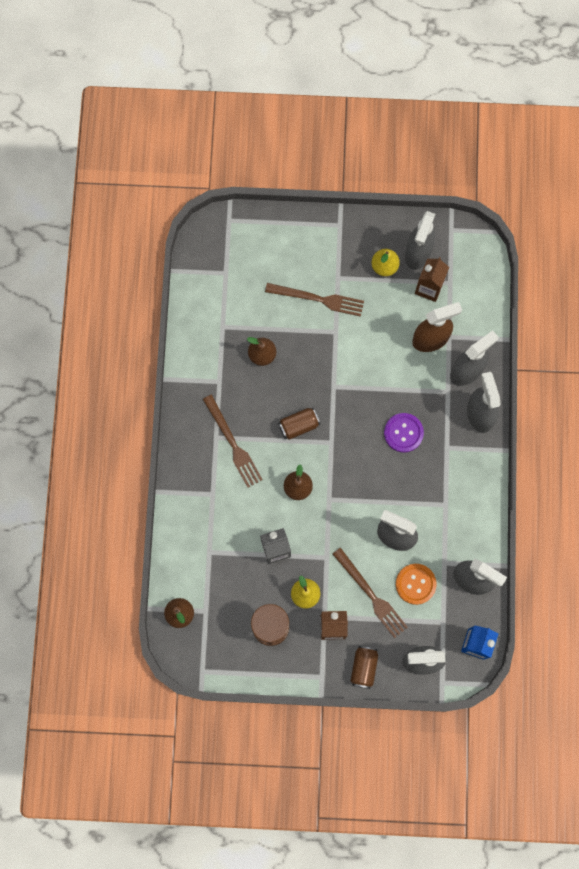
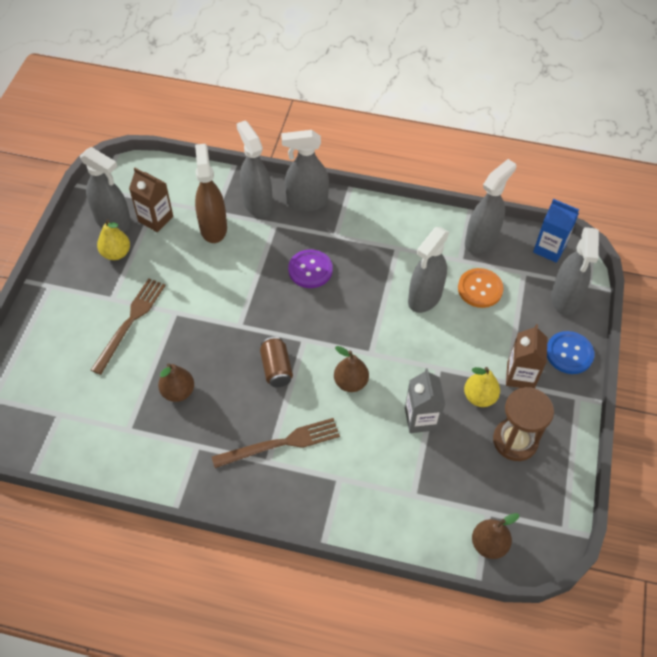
camera: 80 degrees left, 20 degrees down
brown fork [333,548,408,638] -> none
brown can [351,646,378,689] -> blue button [547,331,594,374]

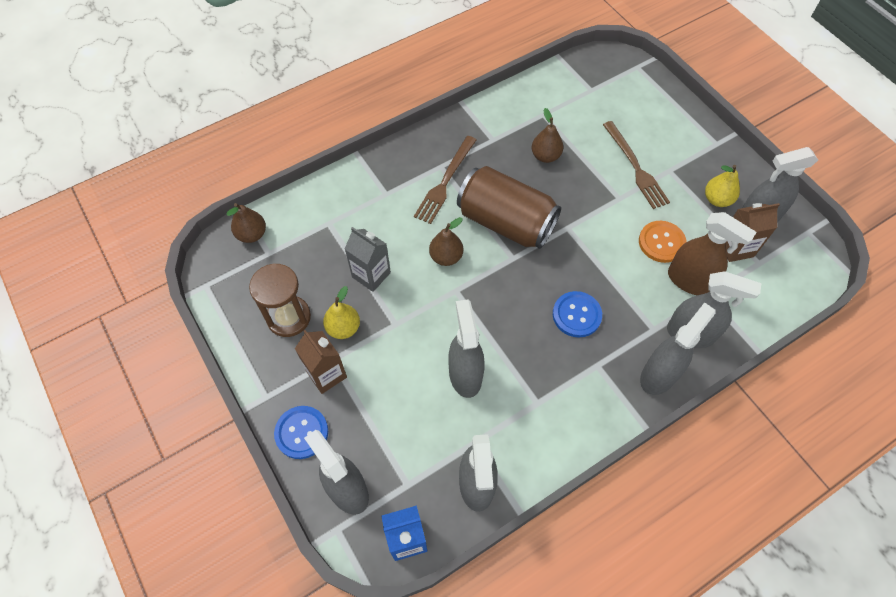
camera: 135 degrees right, 5 degrees up
brown can [260,337,293,387] -> brown can [457,166,561,249], size x2.11
purple button [288,249,333,288] -> blue button [553,291,602,338]
orange button [458,268,504,308] -> orange button moved to [639,221,687,263]

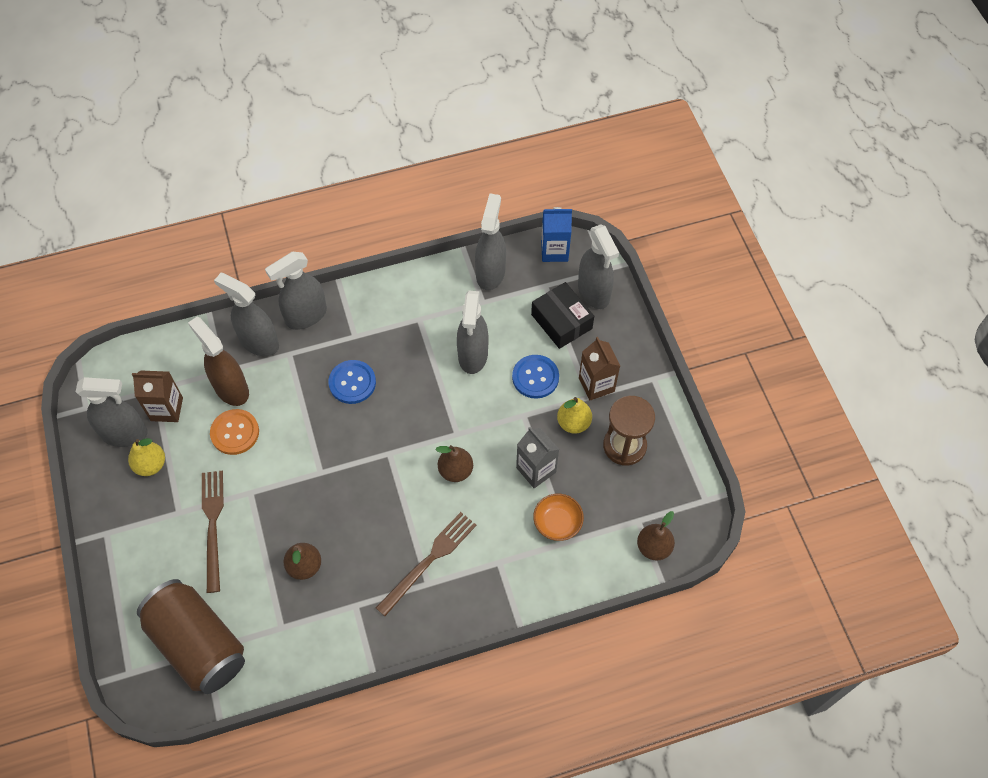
camera: 165 degrees left, 0 degrees up
blue button [274,406,328,459] -> blue button moved to [512,355,559,399]
brown can [457,166,561,249] -> brown can moved to [137,579,245,694]
none -> black box [531,282,594,349]
none -> orange bowl [533,494,584,541]

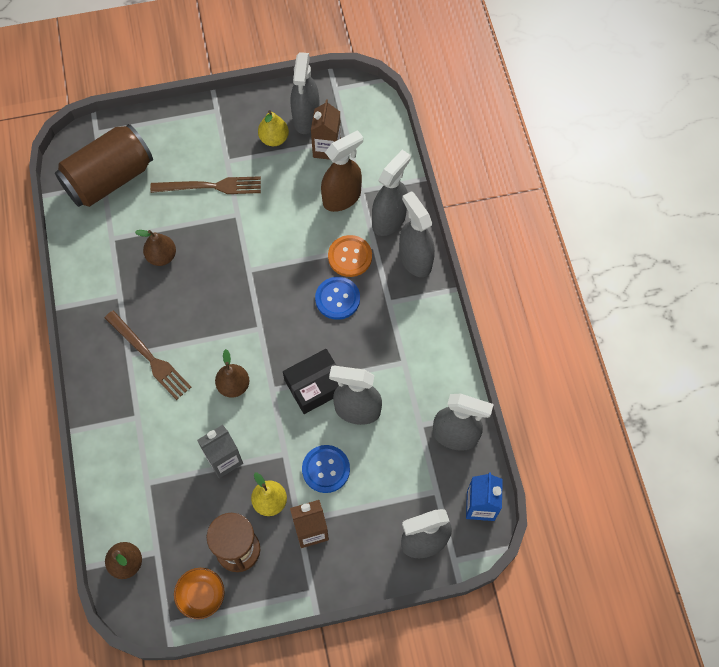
camera: 95 degrees right, 5 degrees up
orange button [210,409,259,455] -> orange button moved to [328,235,372,277]
black box [531,282,594,349] -> black box moved to [283,349,339,414]
orange bowl [533,494,584,541] -> orange bowl moved to [174,568,225,619]

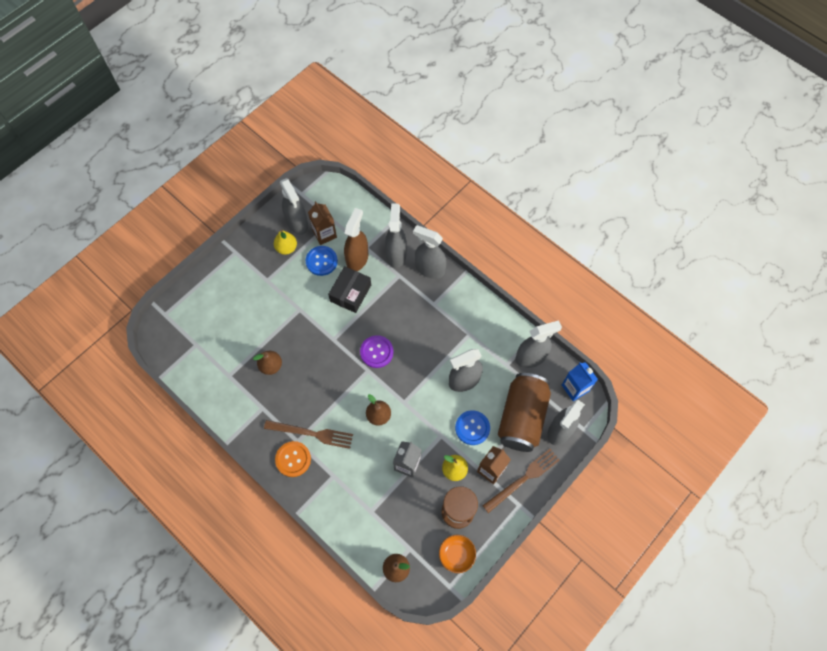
camera: 35 degrees left, 0 degrees up
brown can [55,124,153,207] -> brown can moved to [498,373,551,452]
brown fork [150,176,261,194] -> brown fork moved to [482,449,560,513]
black box [283,349,339,414] -> black box moved to [328,266,371,313]
blue button [315,277,360,320] -> blue button moved to [306,246,338,276]
orange button [328,235,372,277] -> orange button moved to [275,441,311,477]
none -> purple button [360,335,394,368]

